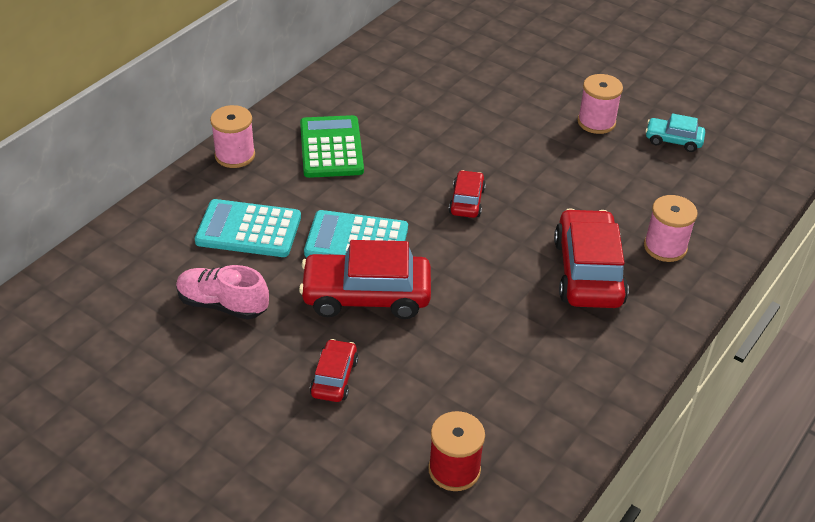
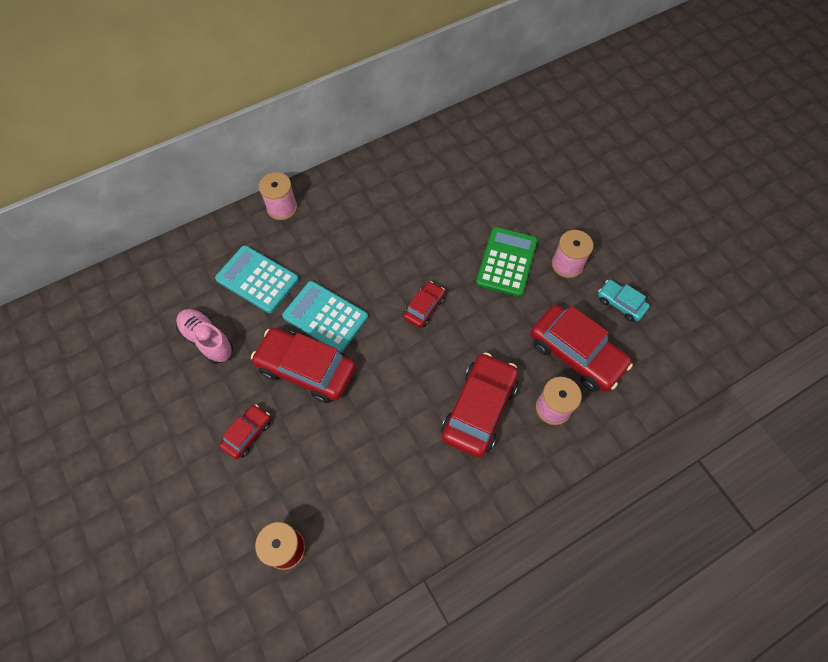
camera: 25 degrees right, 20 degrees up
green calculator [300,115,364,178] -> green calculator moved to [476,227,537,297]
none -> red car [530,305,633,392]

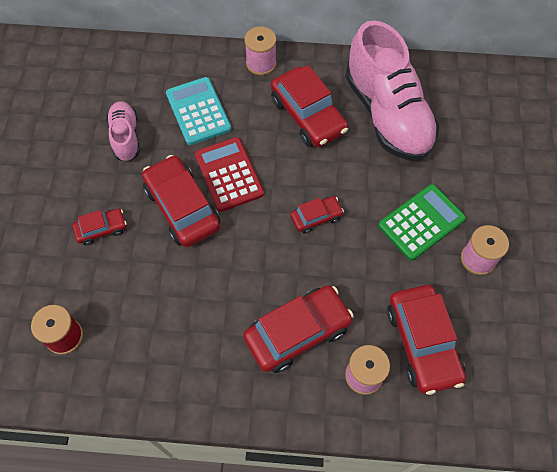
camera: 35 degrees right, 0 degrees up
turquoise calculator [282,281,368,352] -> red calculator [195,137,264,212]
turquoise car [598,280,650,322] -> none
none -> red car [271,65,348,147]
none -> pink shoe [345,21,439,161]

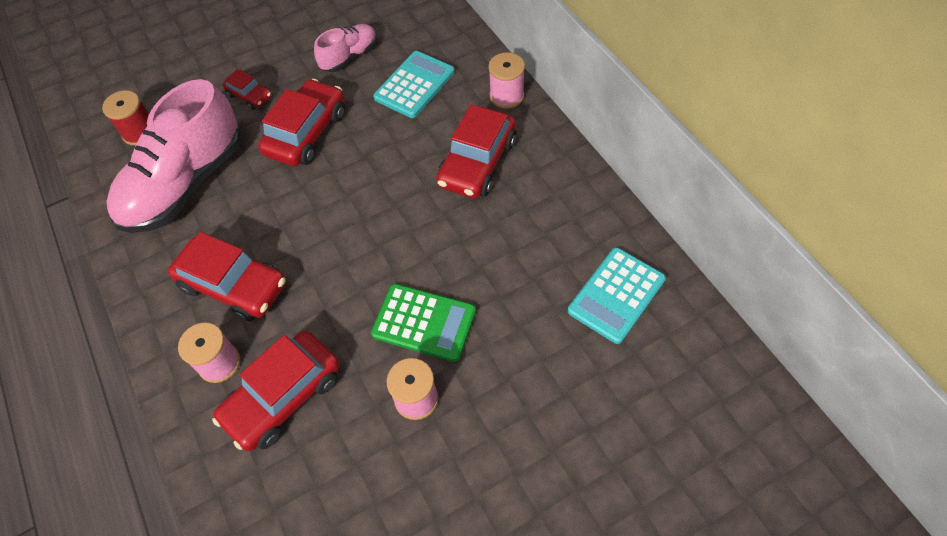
camera: 60 degrees right, 5 degrees down
red calculator [195,137,264,212] -> none
red car [290,196,344,234] -> none
pink shoe [345,21,439,161] -> pink shoe moved to [106,79,241,233]
none -> turquoise calculator [568,248,666,344]

